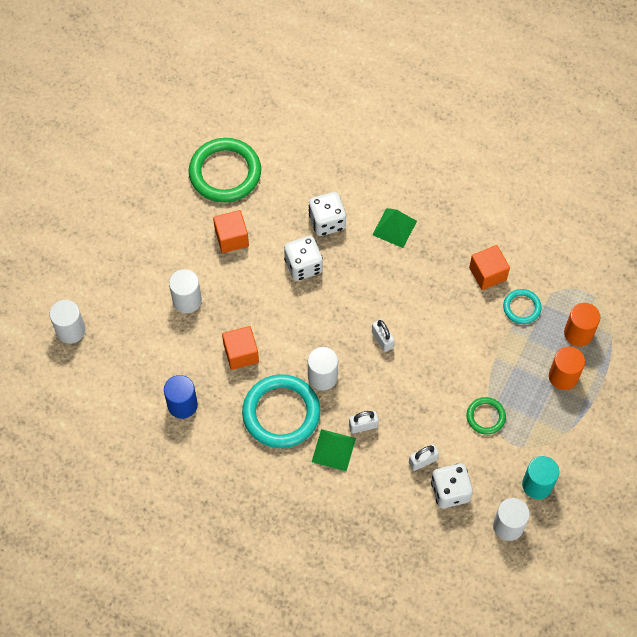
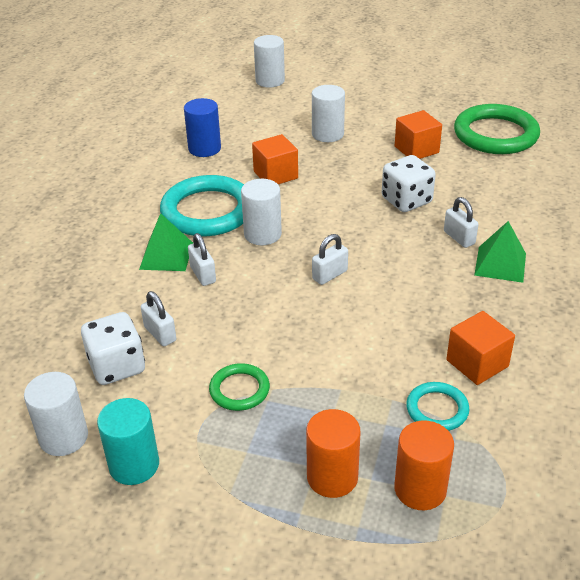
camera: 80 degrees right, 25 degrees down
white dice [309,192,346,236] -> none
none -> white padlock [444,197,478,248]

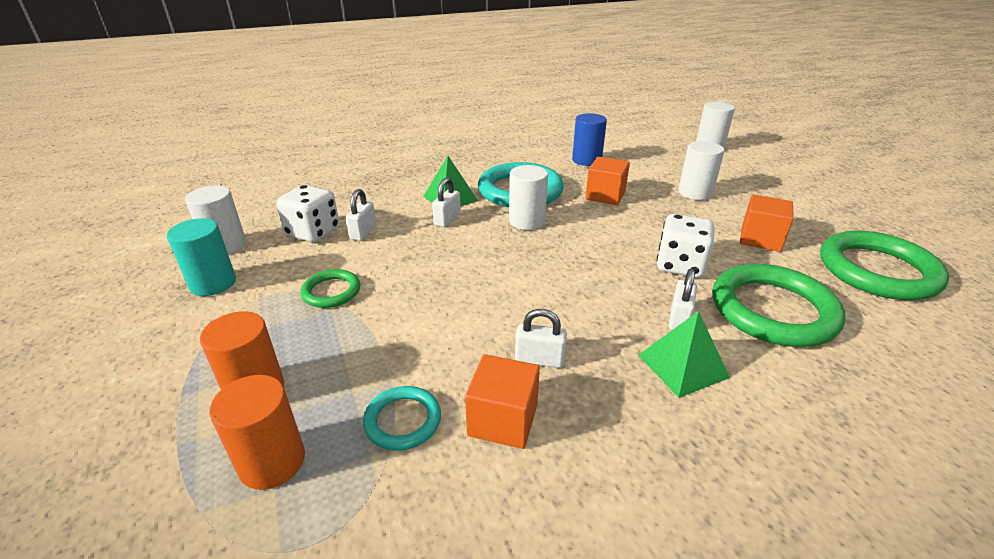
camera: 50 degrees right, 5 degrees down
white padlock [312,234,348,285] -> white padlock moved to [515,309,567,368]
none -> green ring [712,264,845,347]

